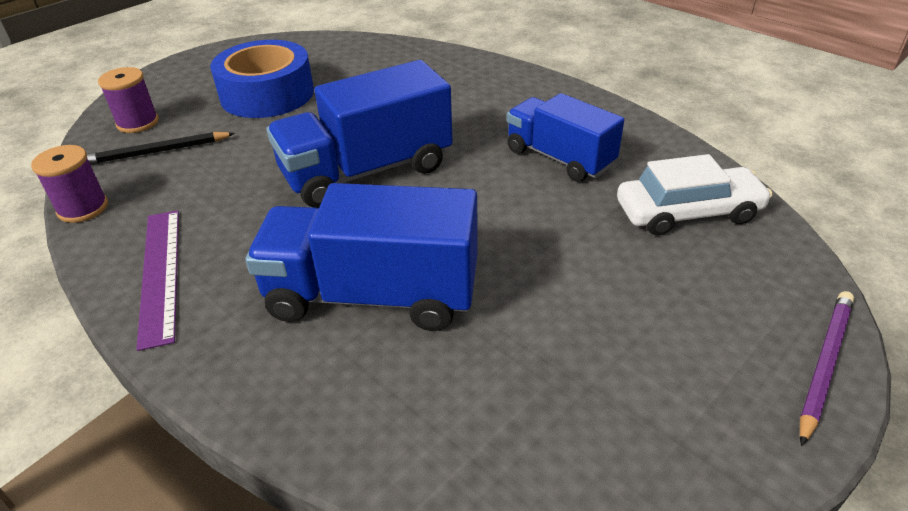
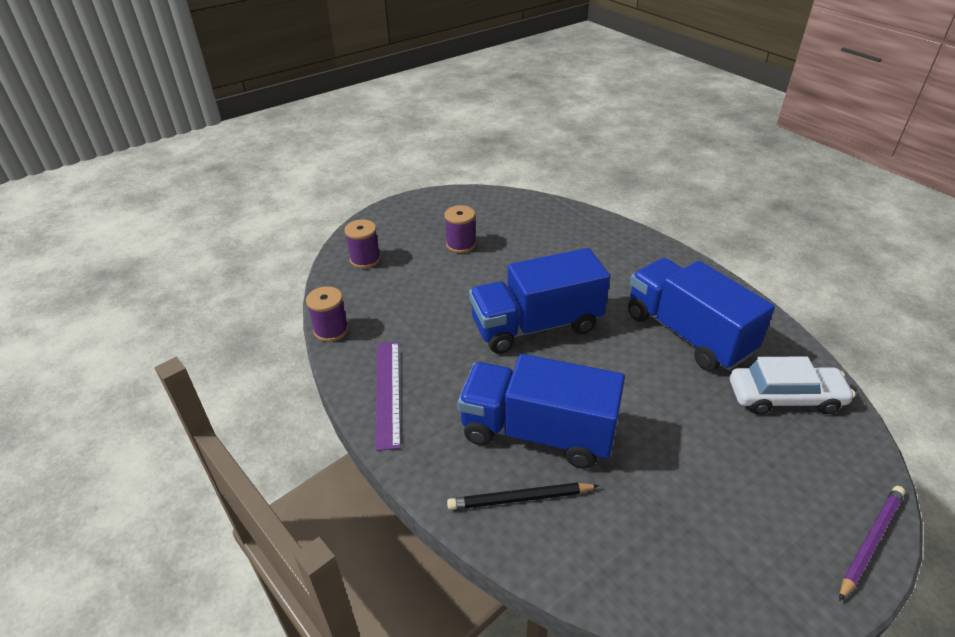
camera: 10 degrees right, 0 degrees up
black pencil [87,132,235,165] -> black pencil moved to [447,482,599,510]
blue tape [210,40,314,118] -> purple spool [444,205,476,253]
blue truck [507,93,624,182] -> blue truck [628,258,775,371], size x1.50

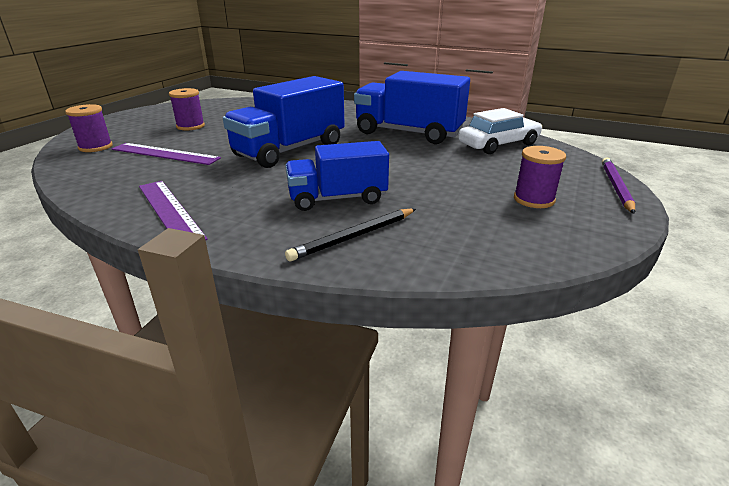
camera: 30 degrees left, 10 degrees down
purple spool [306,286,349,342] -> purple spool moved to [514,146,566,208]
blue truck [458,354,625,469] -> blue truck [285,141,389,211], size x0.67
none -> purple ruler [112,143,221,165]

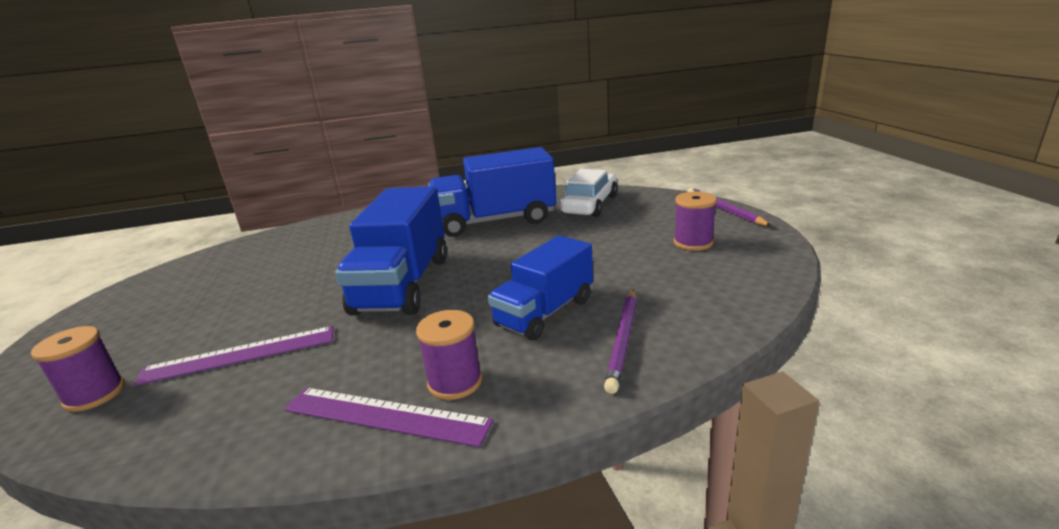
camera: 35 degrees left, 5 degrees down
purple spool [169,88,205,131] -> purple spool moved to [416,310,482,400]
black pencil [285,209,416,262] -> purple pencil [604,289,637,394]

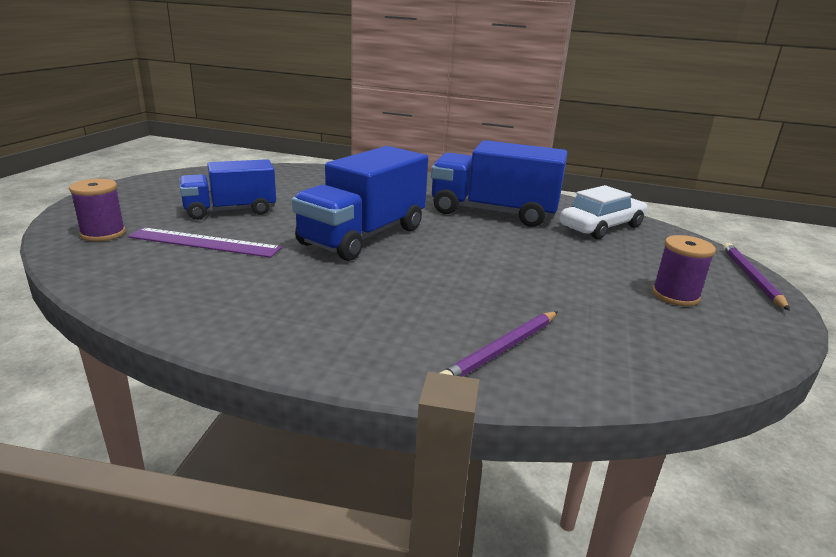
camera: 25 degrees right, 0 degrees up
purple ruler [284,388,494,447] -> none
purple spool [416,310,482,400] -> none
blue truck [488,236,593,340] -> blue truck moved to [179,159,276,220]

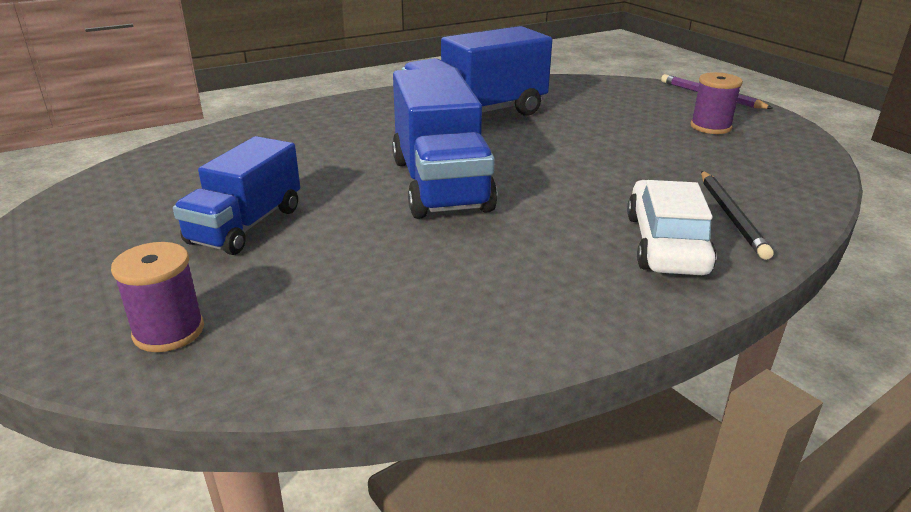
camera: 45 degrees left, 5 degrees up
purple ruler [128,227,282,258] -> none
purple pencil [440,311,557,377] -> black pencil [701,171,774,260]
white car [560,185,647,239] -> white car moved to [627,180,717,275]

